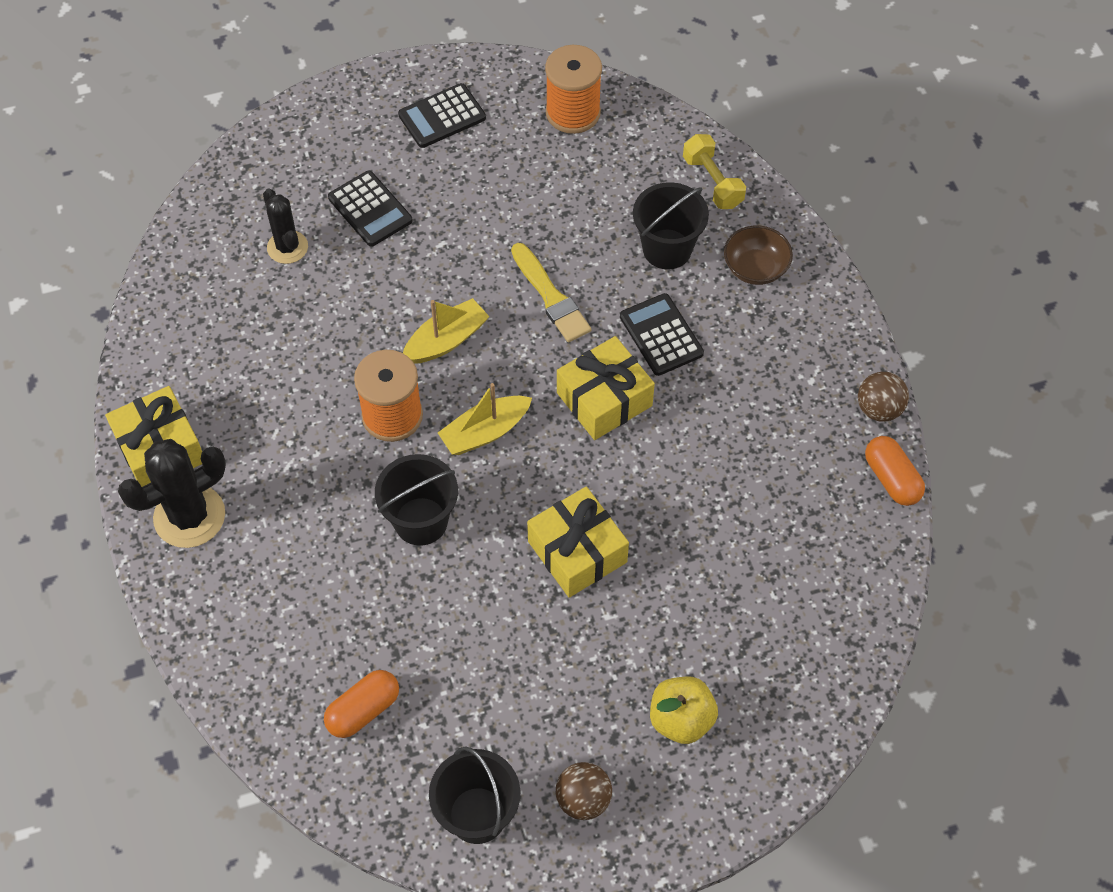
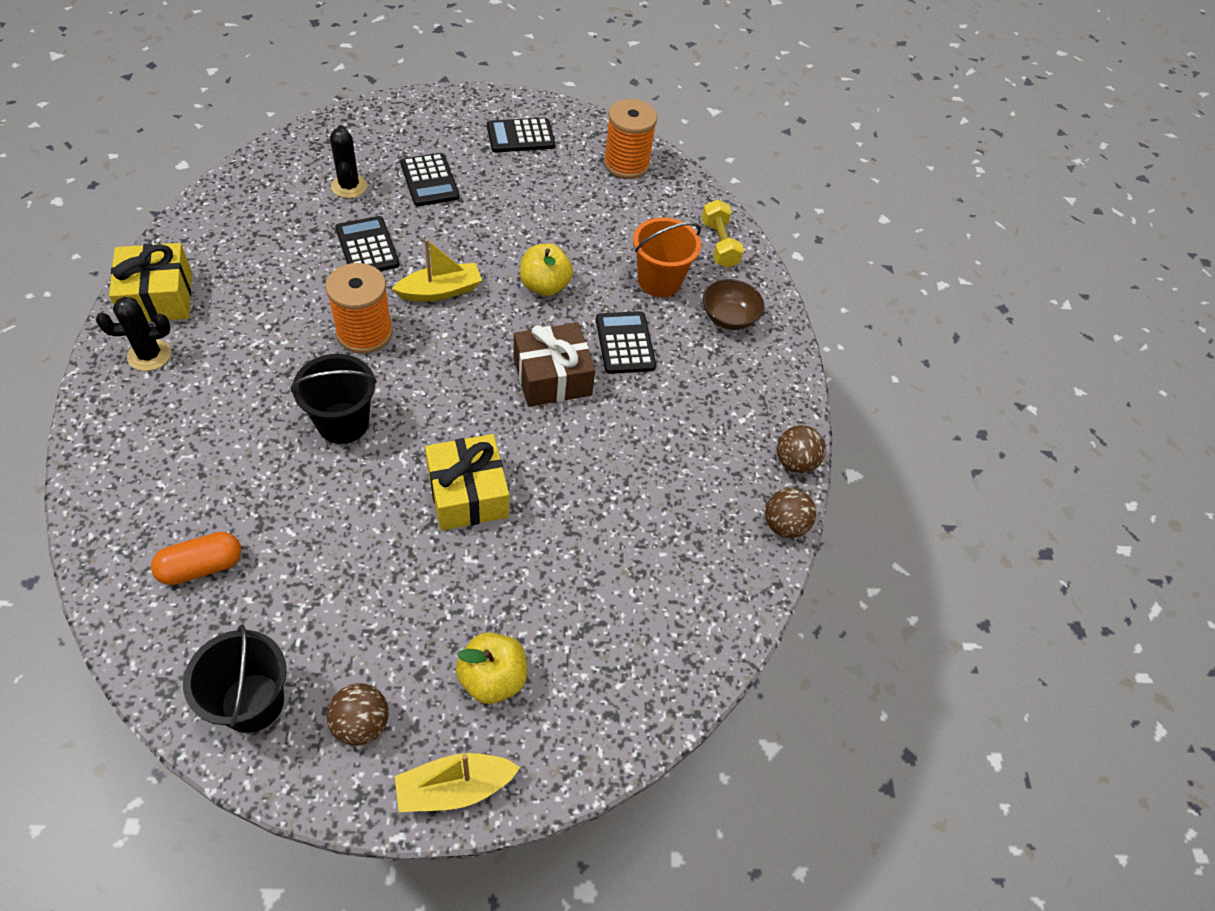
camera: 10 degrees right, 5 degrees down
black cactus [118,439,226,548] -> black cactus [96,297,171,371], size x0.63
yellow boat [438,383,532,455] -> yellow boat moved to [395,753,520,812]
yellow brush [511,243,592,342] -> yellow apple [520,244,573,296]
yellow gift [557,336,655,440] -> brown gift [514,323,595,407]
black bucket [633,182,709,269] -> orange bucket [633,217,701,297]
orange capsule [865,436,925,506] -> brown ball [765,488,816,538]
none -> black calculator [335,216,400,271]

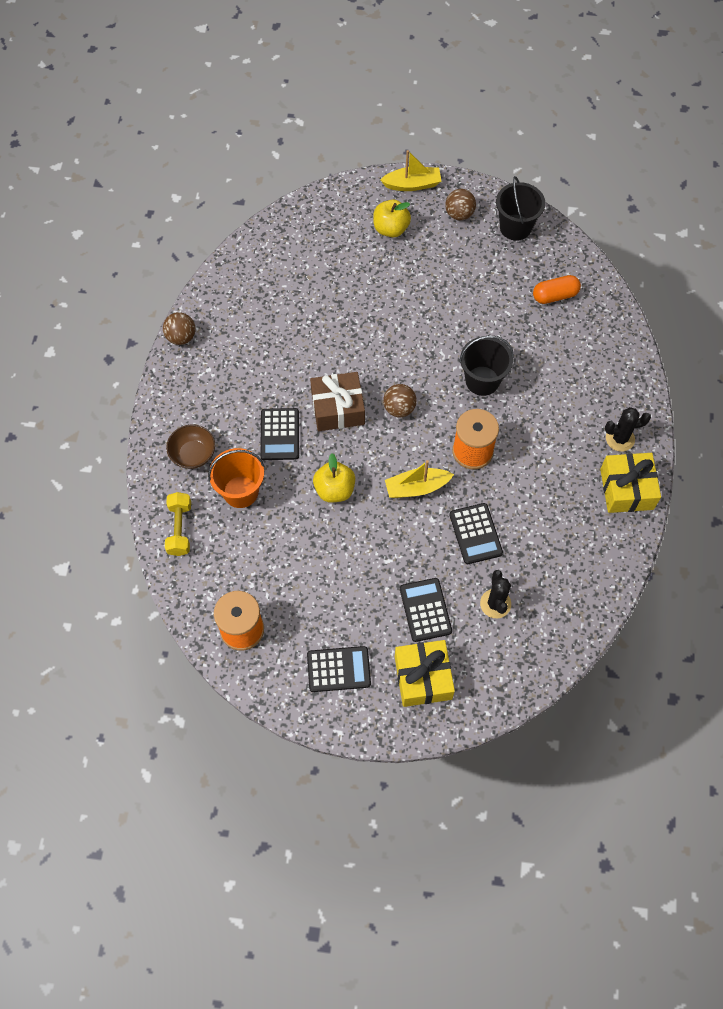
camera: 165 degrees left, 10 degrees up
yellow gift [425,434,509,530] -> yellow gift moved to [395,640,455,707]
brown ball [765,488,816,538] -> brown ball moved to [383,384,417,417]

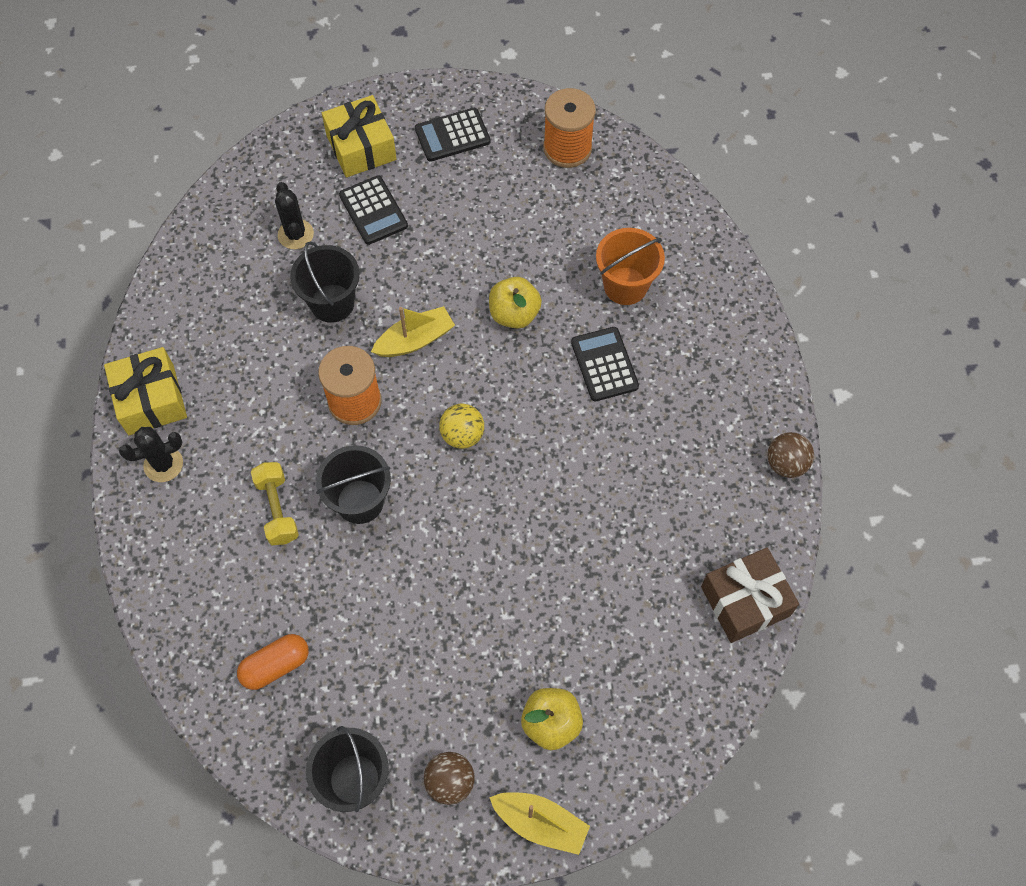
camera: 165 degrees right, 0 degrees up
yellow dumbbell [165,492,191,556] -> yellow dumbbell moved to [251,462,299,545]
brown bowl [166,425,215,469] -> none
brown gift [310,372,365,431] -> brown gift moved to [701,547,799,643]
yellow boat [381,150,441,191] -> yellow boat turned 135 degrees counterclockwise [489,792,590,855]
brown ball [383,384,417,417] -> yellow ball [439,404,484,449]
black calculator [449,503,503,564] -> black bucket [290,241,360,323]

